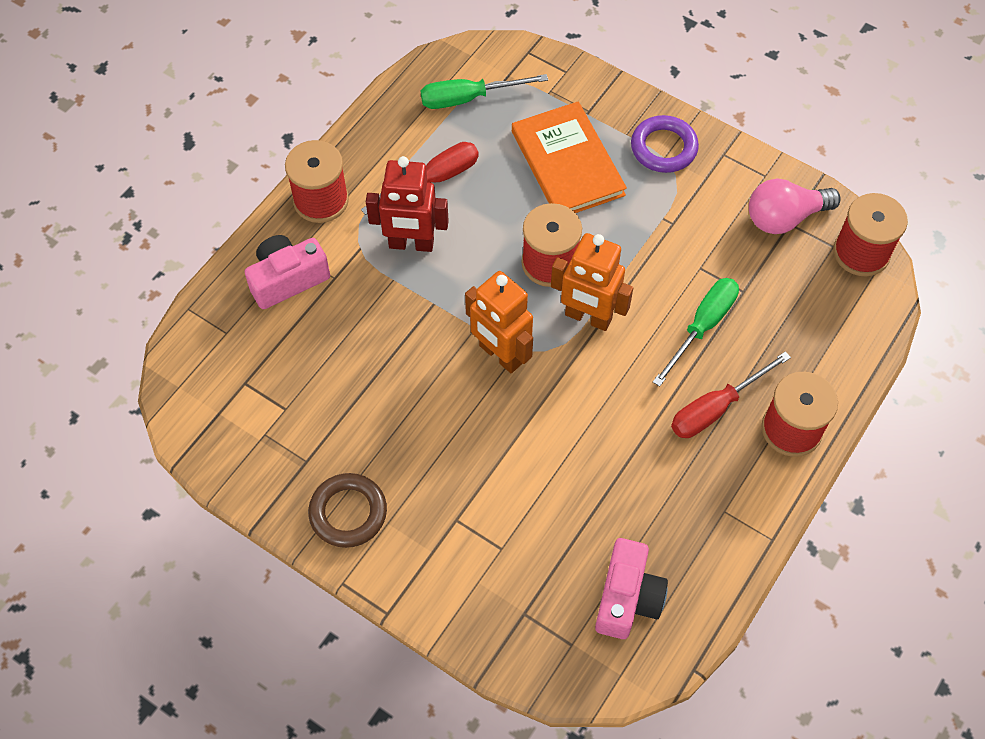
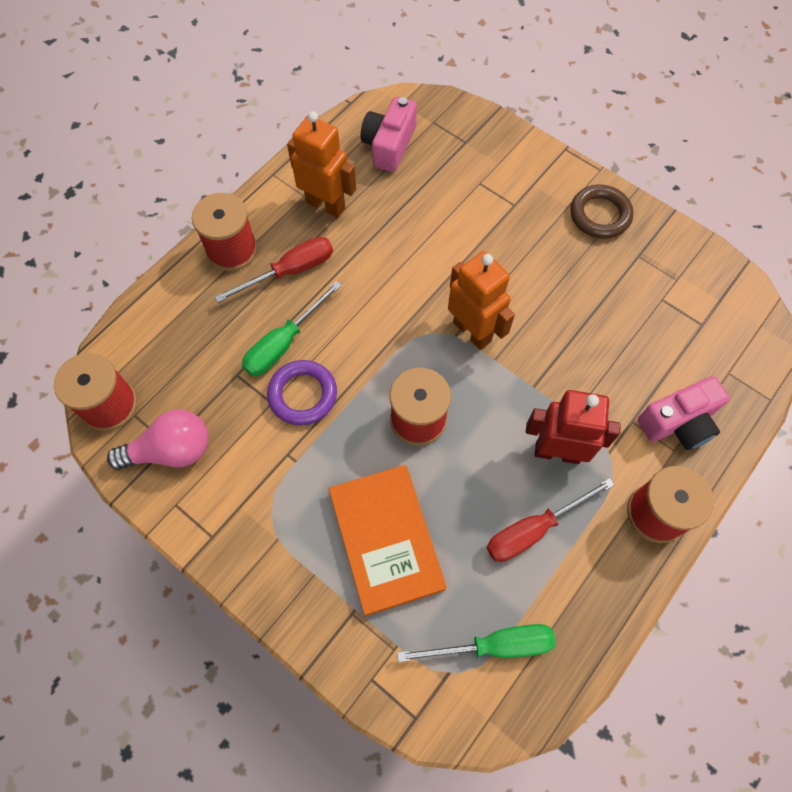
camera: 175 degrees left, 5 degrees up
orange robot [551,233,633,331] -> orange robot moved to [287,111,356,218]
purple ring [631,115,699,173] -> purple ring moved to [267,360,337,425]

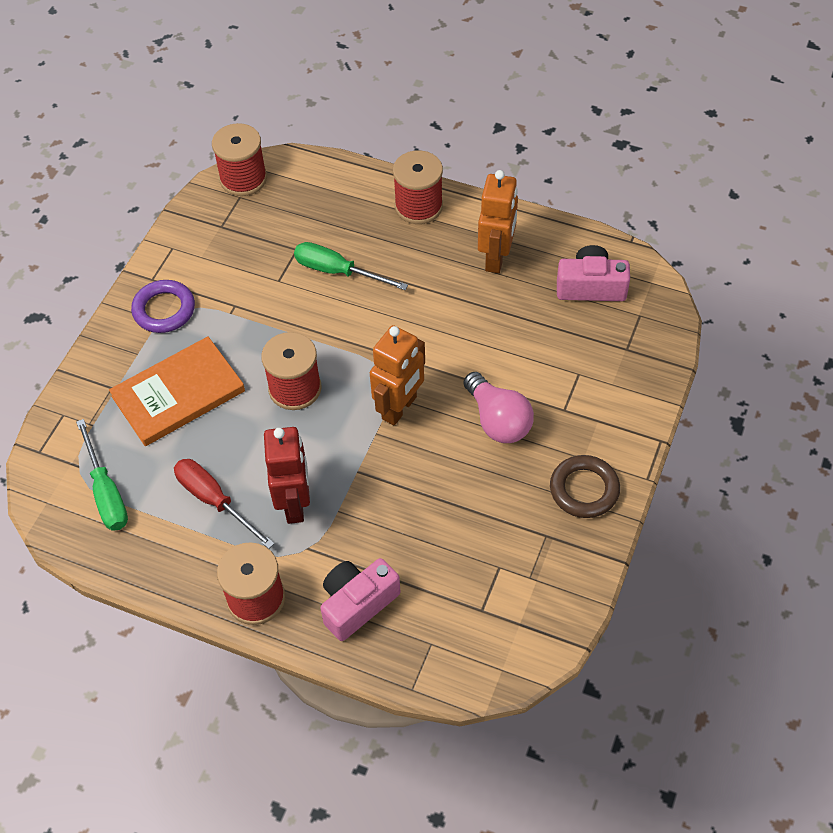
camera: 75 degrees right, 10 degrees down
pink light bulb [107,410,209,470] -> pink light bulb moved to [463,372,534,443]
red screwdriver [215,237,333,303] -> none
purple ring [267,360,337,425] -> purple ring moved to [131,280,195,333]
pink camera [638,376,730,450] -> pink camera turned 90 degrees clockwise [320,558,401,641]

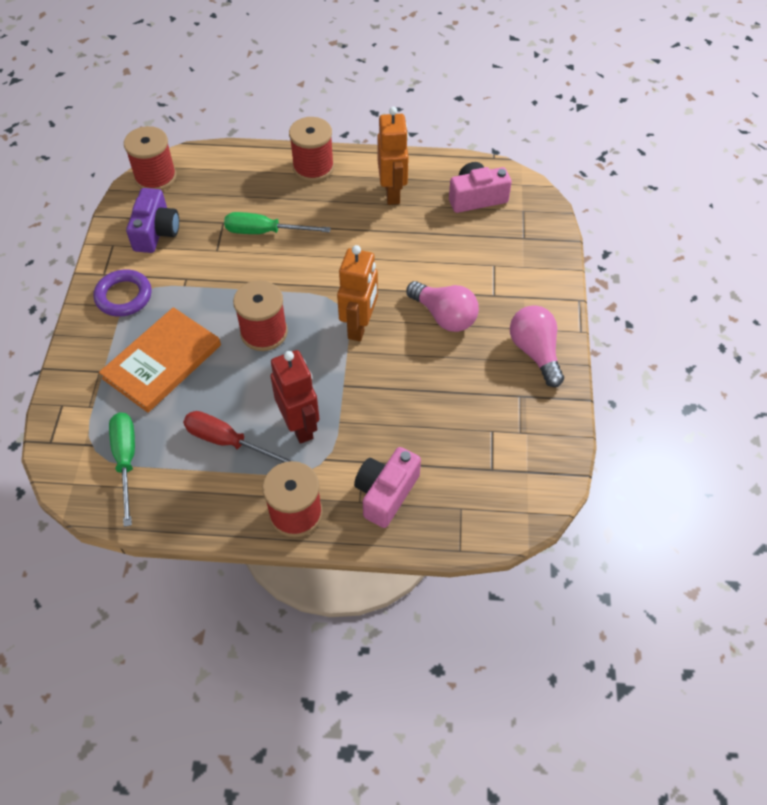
camera: 20 degrees left, 0 degrees up
green screwdriver [76,419,128,531] -> green screwdriver turned 150 degrees counterclockwise [109,412,135,527]
brown ring [550,455,620,518] -> pink light bulb [510,305,564,387]
none -> purple camera [126,188,179,253]

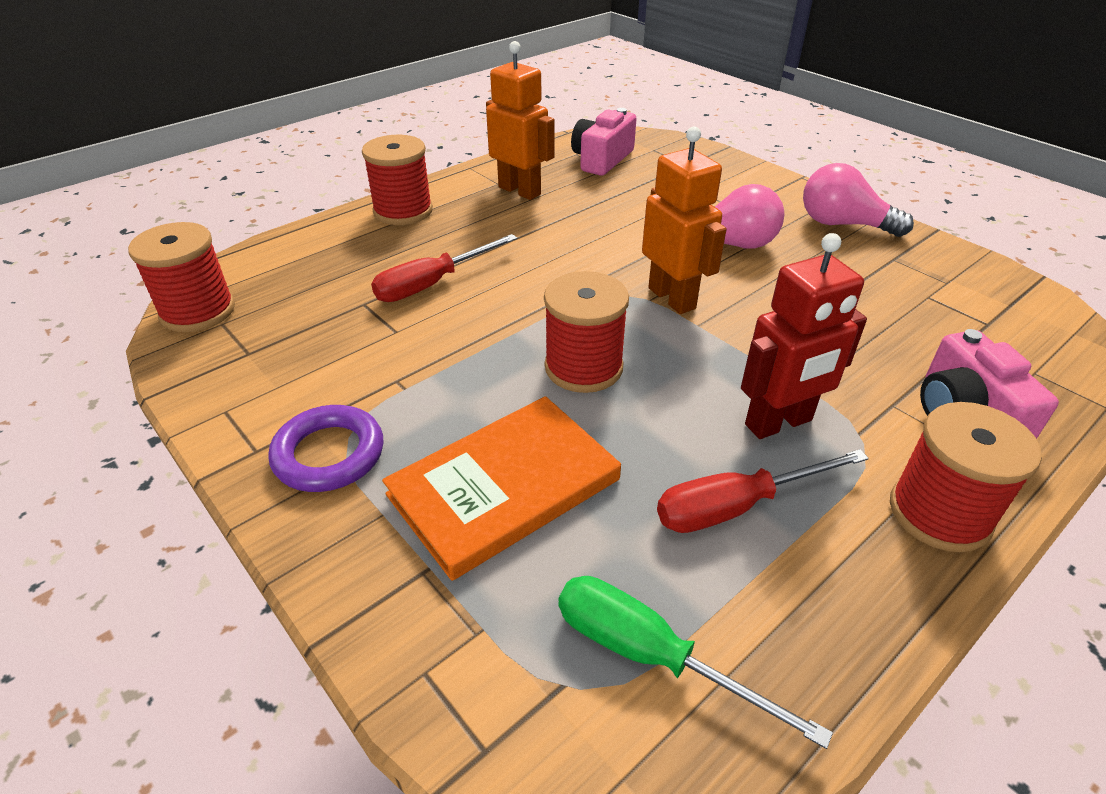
camera: 45 degrees left, 15 degrees down
orange book [99,307,221,413] -> orange book turned 60 degrees clockwise [382,396,621,581]
purple camera [126,188,179,253] -> none
green screwdriver [224,212,331,234] -> red screwdriver [371,234,517,302]
red robot [271,350,319,444] -> red robot turned 135 degrees clockwise [741,233,867,439]

